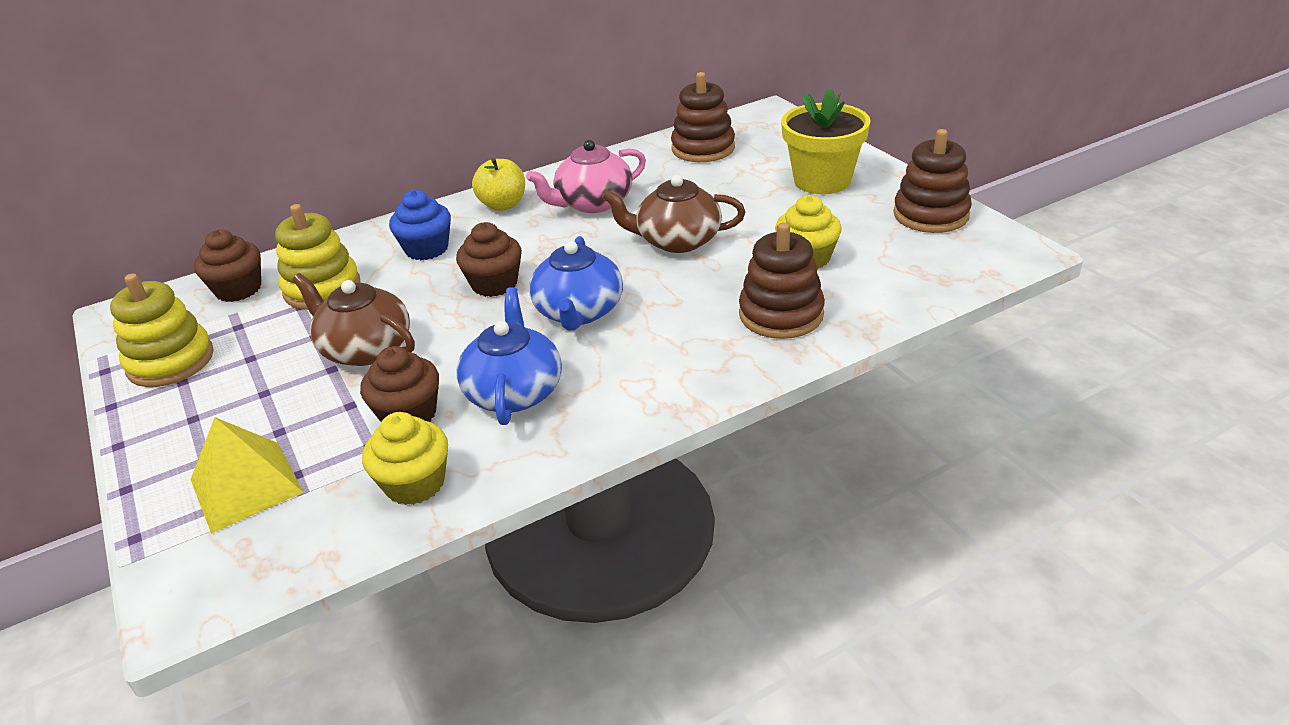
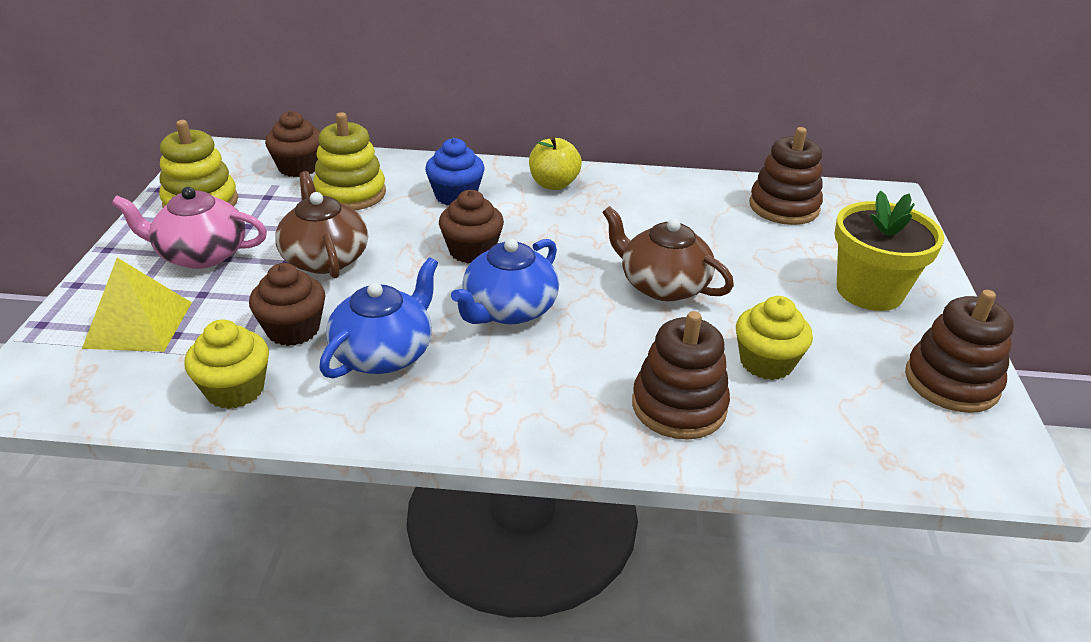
camera: 30 degrees right, 0 degrees up
pink teapot [526,140,646,213] -> pink teapot moved to [112,187,267,269]

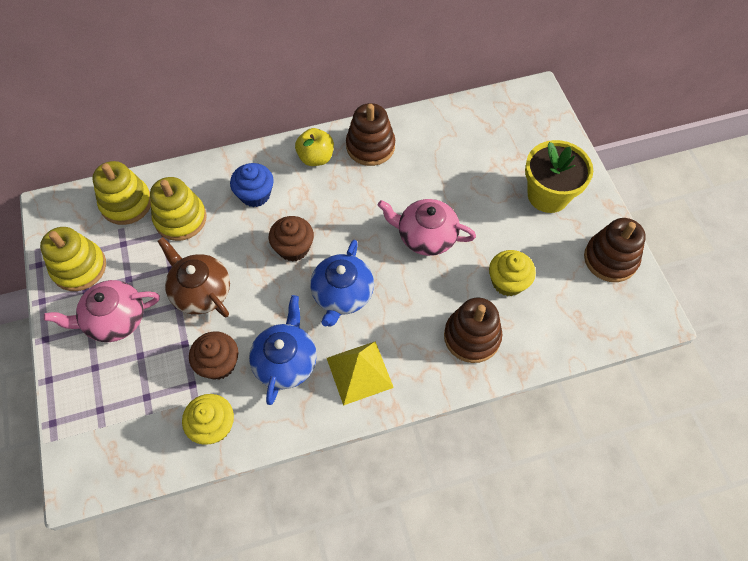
camera: 20 degrees left, 25 degrees up
yellow pyramid [82,258,192,352] -> yellow pyramid moved to [327,341,394,406]
brown cupcake [265,111,320,177] -> yellow stacking toy [92,161,151,225]
brown teapot [602,206,734,301] -> pink teapot [378,199,476,256]
brown stacking toy [749,127,823,225] -> brown stacking toy moved to [346,103,395,166]

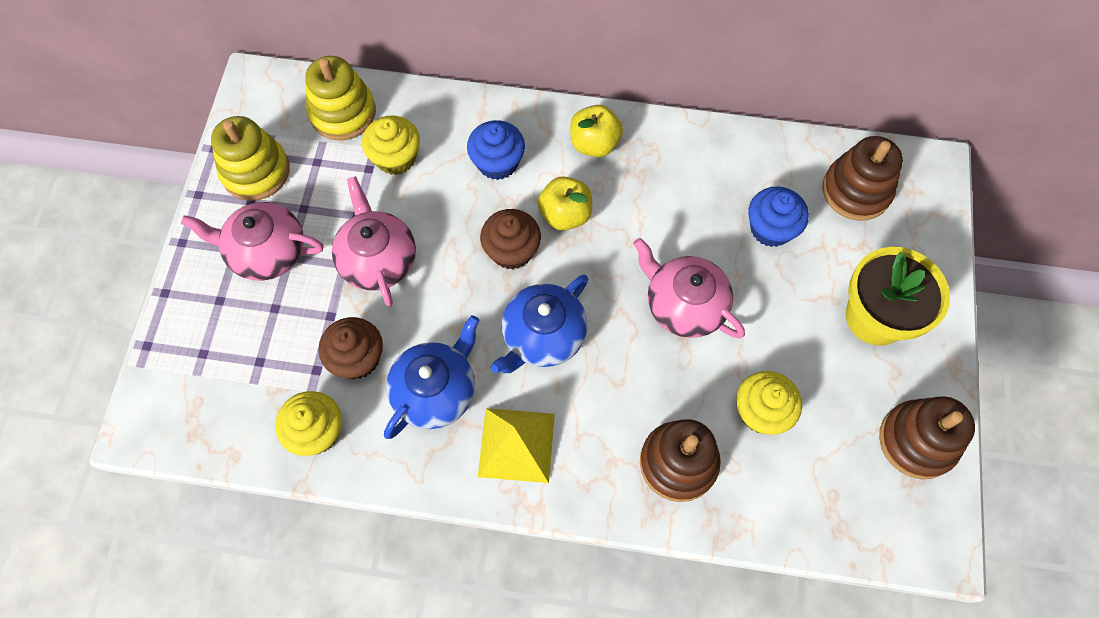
camera: 25 degrees right, 5 degrees up
yellow stacking toy [150,177,207,241] -> yellow cupcake [362,115,420,175]
brown teapot [157,237,230,317] -> pink teapot [332,176,416,307]
brown stacking toy [346,103,395,166] -> brown stacking toy moved to [822,136,903,221]
none -> yellow apple [538,176,592,231]
none -> blue cupcake [748,187,809,247]

